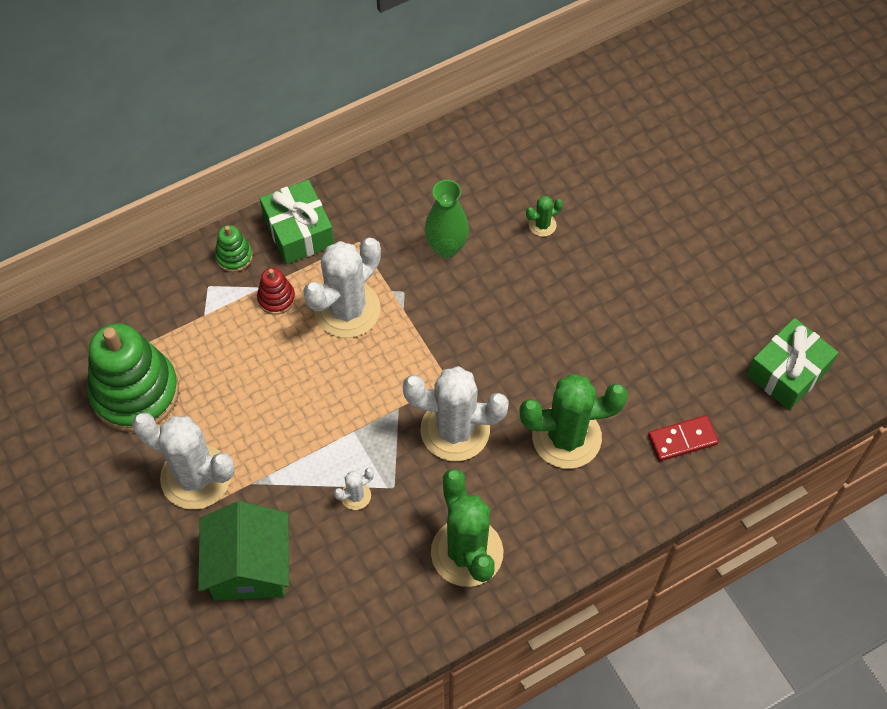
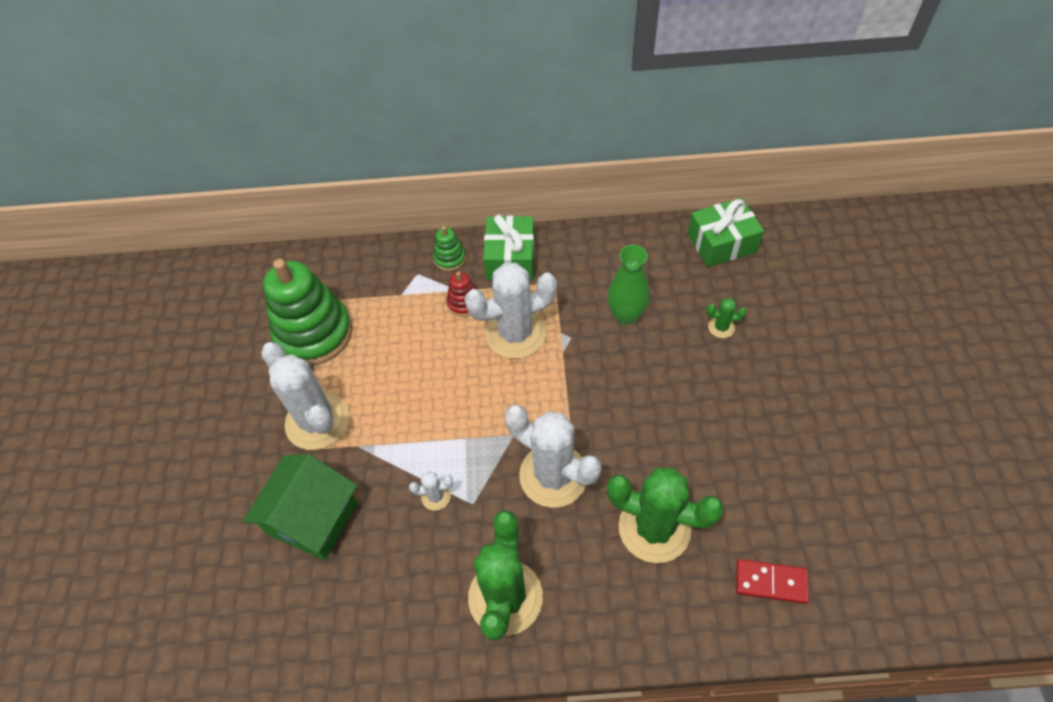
camera: 30 degrees right, 5 degrees down
green gift [747,318,838,410] -> green gift moved to [687,198,764,267]

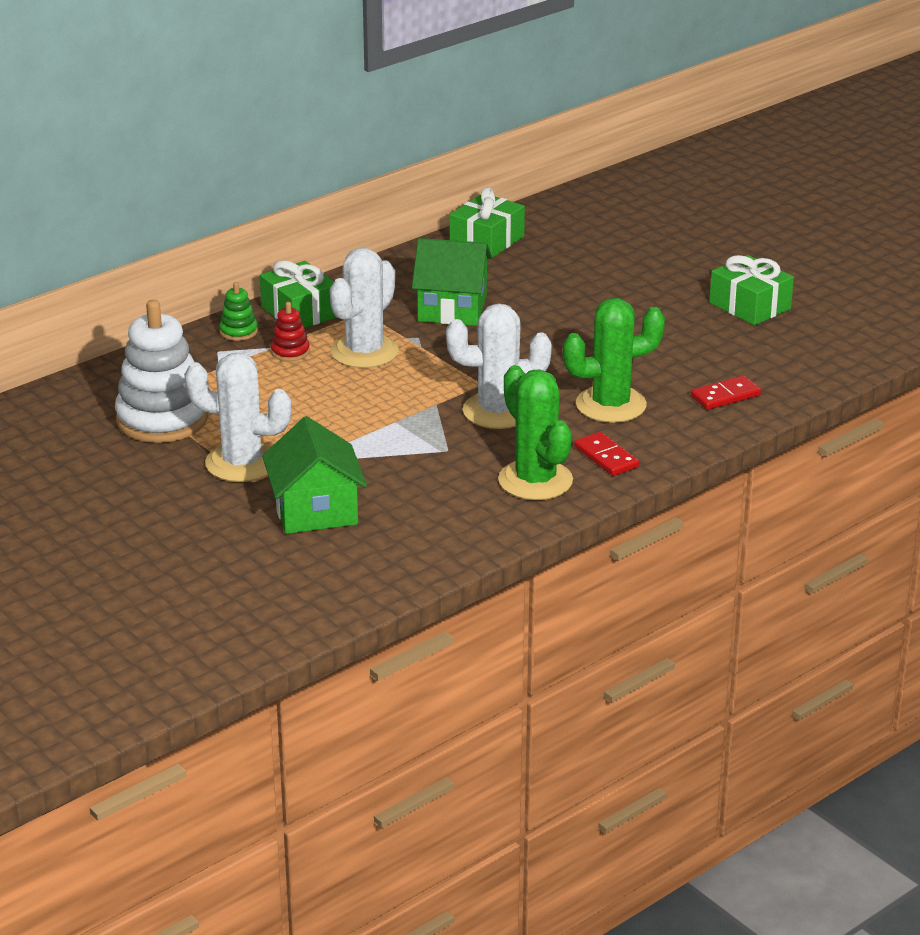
camera: 40 degrees left, 25 degrees down
green stacking toy [263,259,352,366] -> white stacking toy [115,300,208,443]
white cactus [409,471,453,510] -> none
green vase [607,245,650,325] -> green house [412,238,492,326]
green cactus [707,298,747,338] -> none
none -> red domino [574,432,639,476]
none -> green gift [709,255,794,325]

